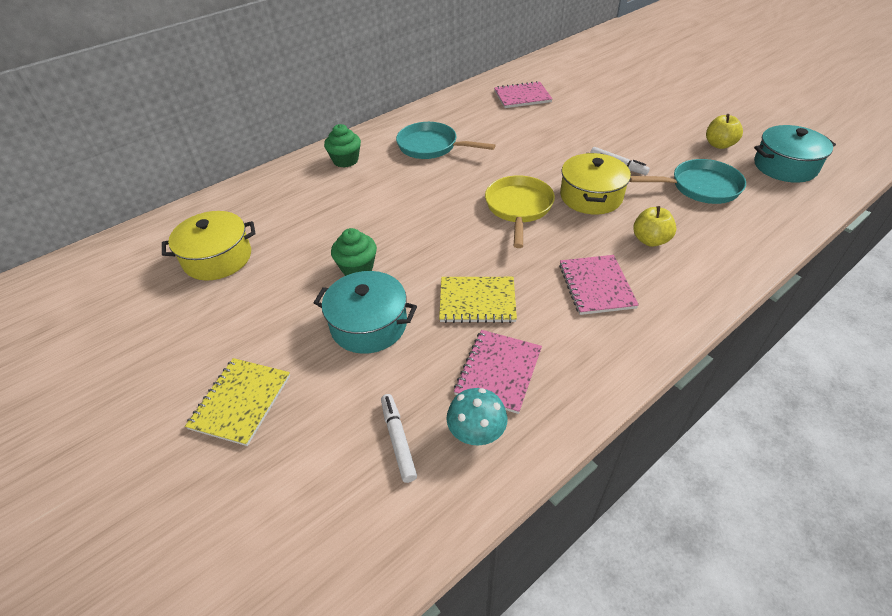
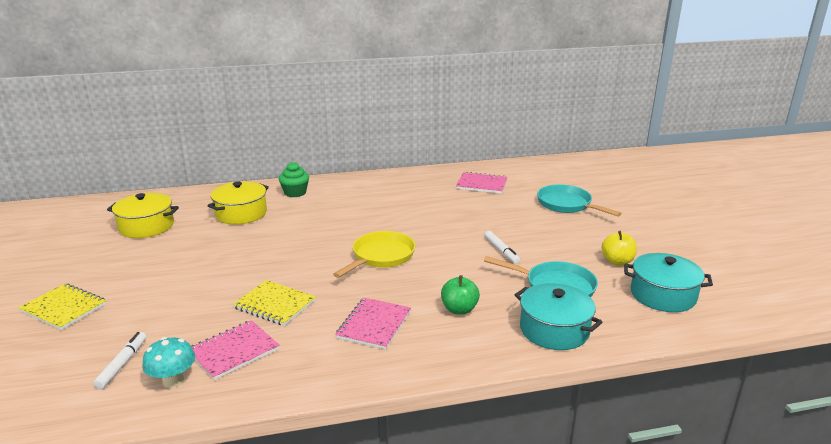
camera: 25 degrees right, 20 degrees down
yellow notebook [185,358,290,446] -> yellow notebook turned 75 degrees clockwise [18,283,106,330]
turquoise pot [314,271,417,354] -> turquoise pot moved to [515,283,602,350]
green cupcake [331,228,377,276] -> none
turquoise pan [396,122,495,159] -> turquoise pan moved to [537,184,622,216]
yellow pot [560,153,631,215] -> yellow pot moved to [207,181,269,225]
yellow apple [633,206,676,247] -> green apple [441,275,480,315]

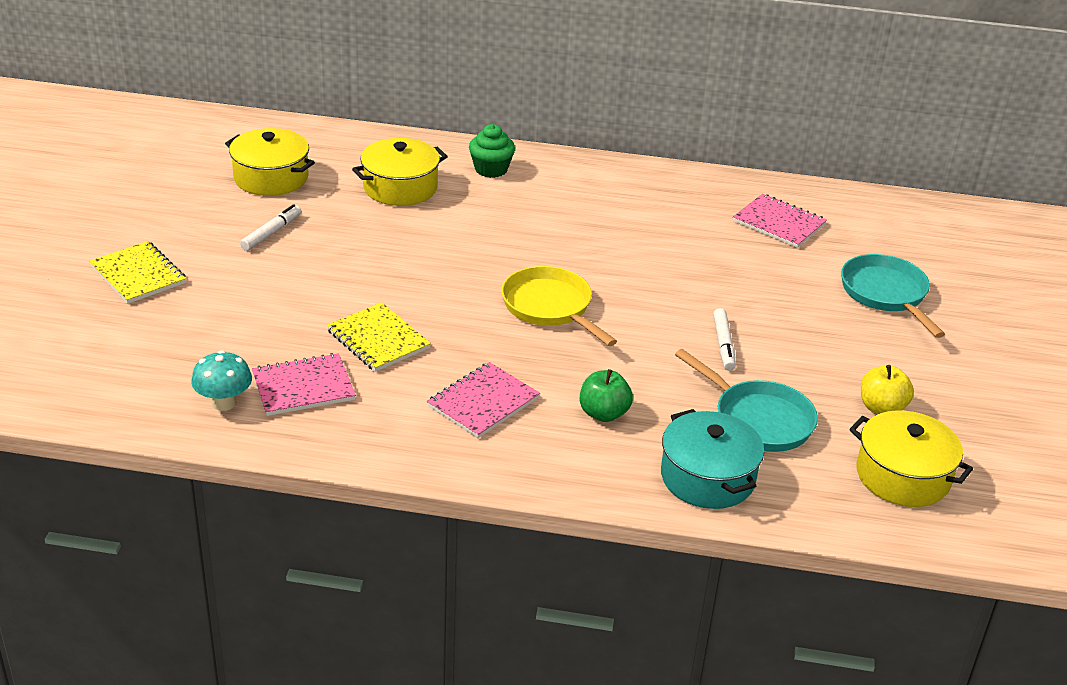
camera: 20 degrees right, 10 degrees up
white marker [93,332,147,389] -> white marker moved to [240,204,301,251]
yellow pan [333,231,415,278] -> yellow pan turned 90 degrees counterclockwise [501,266,617,346]
turquoise pot [624,253,713,312] -> yellow pot [849,410,973,507]

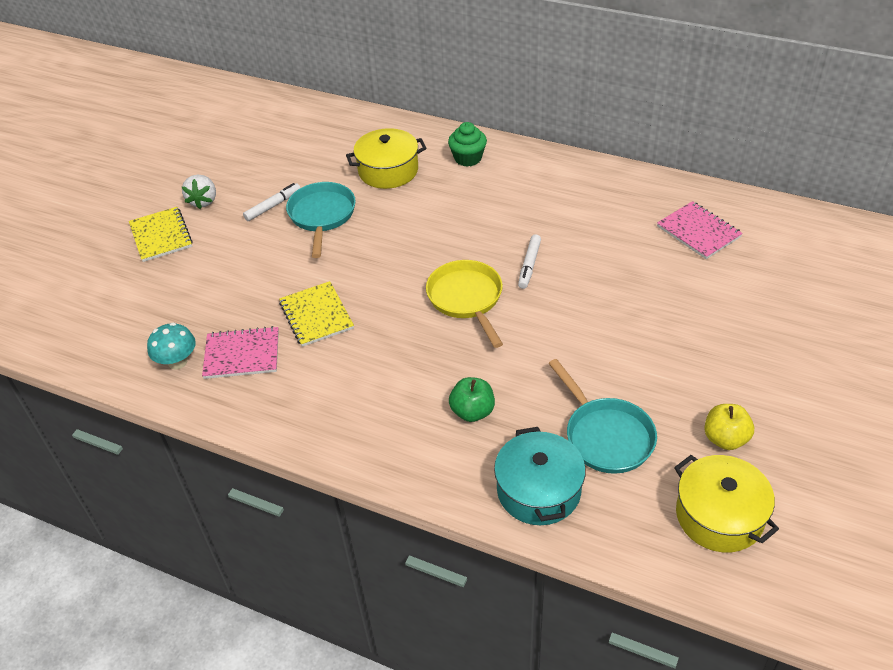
camera: 20 degrees right, 10 degrees up
yellow pot [225,128,315,196] -> none
pink notebook [427,362,540,438] -> none
white marker [713,308,736,371] -> white marker moved to [518,234,541,289]
turquoise pan [841,254,945,338] -> turquoise pan moved to [286,182,356,258]
none -> white strawberry [182,175,216,209]

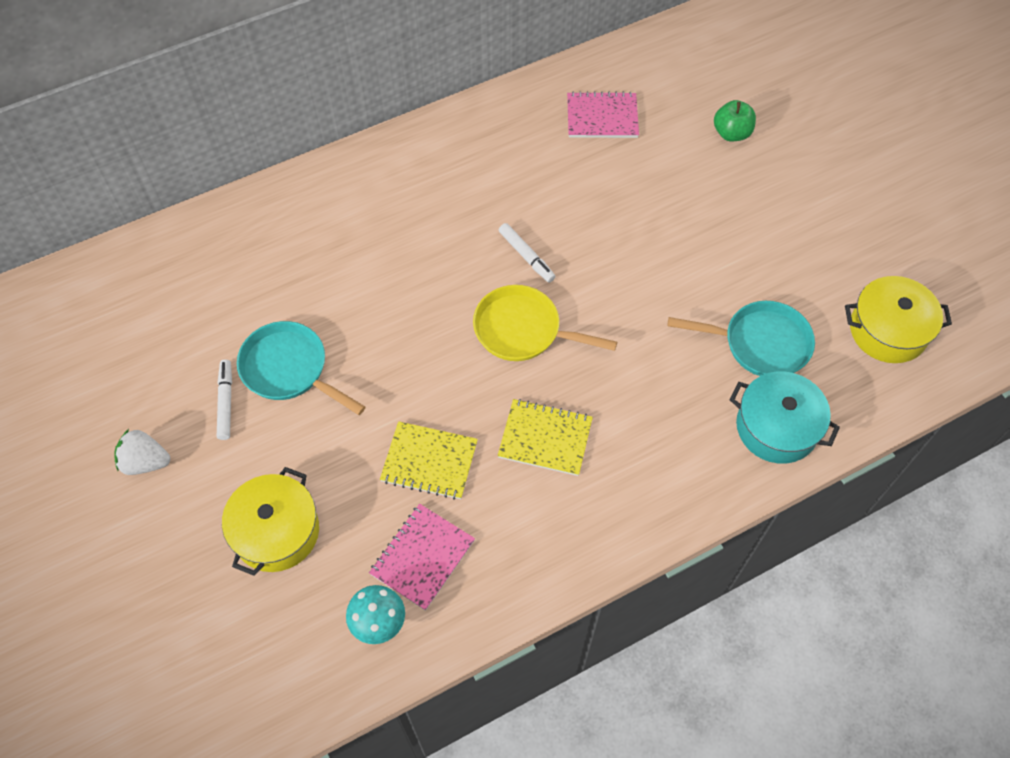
camera: 55 degrees left, 15 degrees up
yellow notebook [129,207,193,262] -> yellow notebook moved to [498,399,593,476]
white strawberry [182,175,216,209] -> white strawberry turned 150 degrees clockwise [114,429,170,475]
yellow pot [346,128,427,189] -> yellow pot moved to [222,467,319,576]
green cupcake [448,122,487,167] -> none
green apple [449,377,495,422] -> green apple moved to [714,100,756,141]
yellow apple [704,404,754,450] -> none

